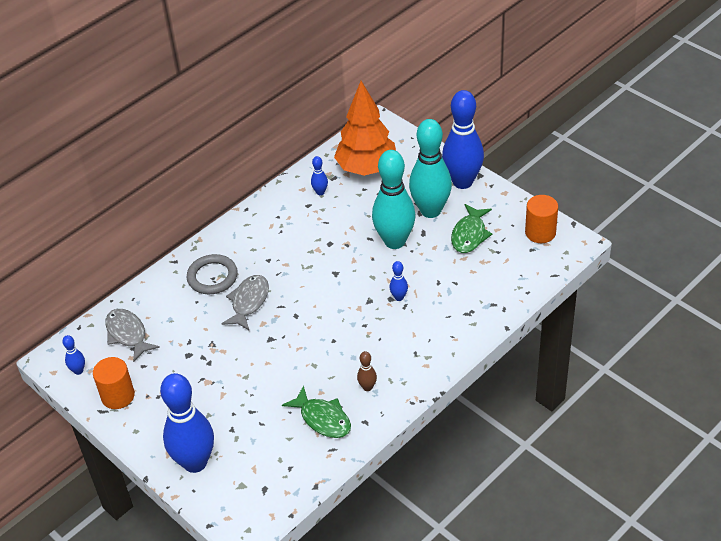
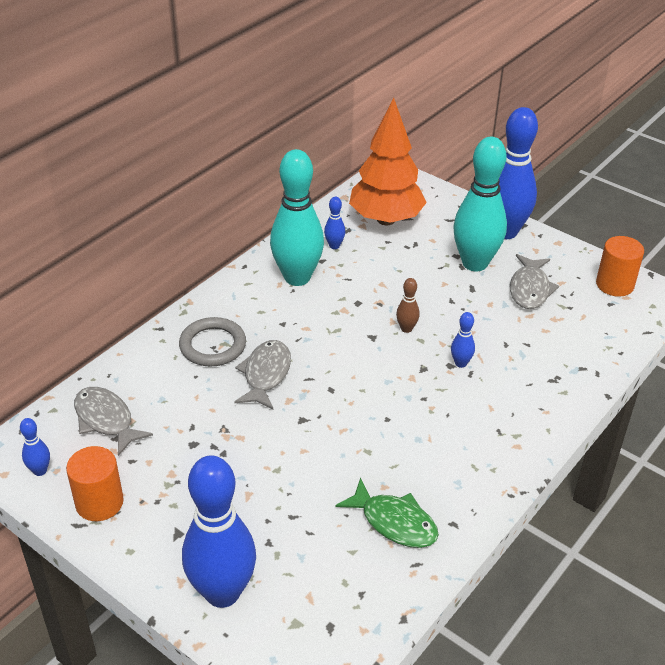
camera: 10 degrees left, 5 degrees down
brown bowling pin [357,351,377,391] -> brown bowling pin moved to [396,278,420,333]
turquoise bowling pin [372,150,416,249] -> turquoise bowling pin moved to [270,149,324,286]
green fish [451,204,492,253] -> grey fish [510,254,559,309]

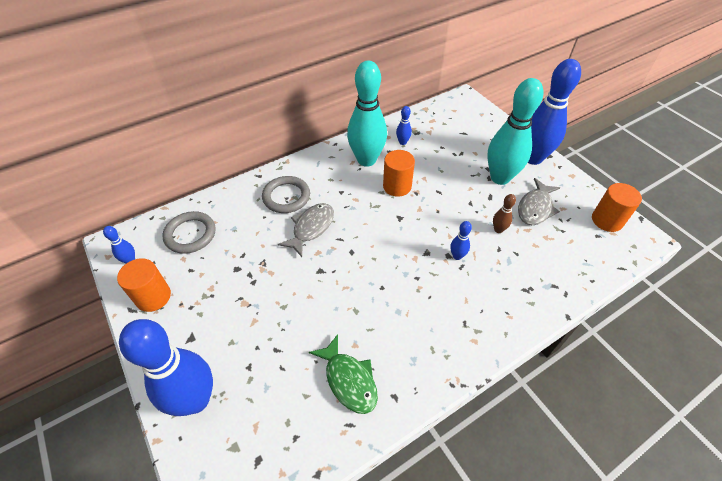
camera: 20 degrees right, 10 degrees up
grey fish [74,387,153,456] -> grey ring [162,211,216,254]
orange tree [349,97,427,225] -> none
brown bowling pin [396,278,420,333] -> brown bowling pin moved to [493,194,516,233]
none -> orange cylinder [383,150,415,197]

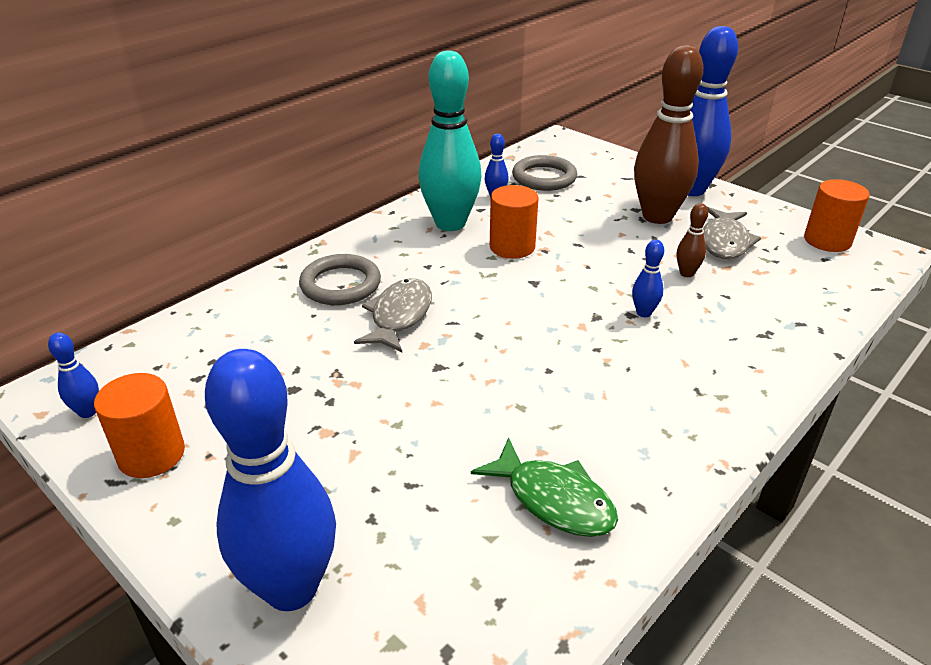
camera: 15 degrees left, 15 degrees down
grey ring [162,211,216,254] -> grey ring moved to [512,155,577,191]
turquoise bowling pin [487,78,543,185] -> brown bowling pin [634,45,703,224]

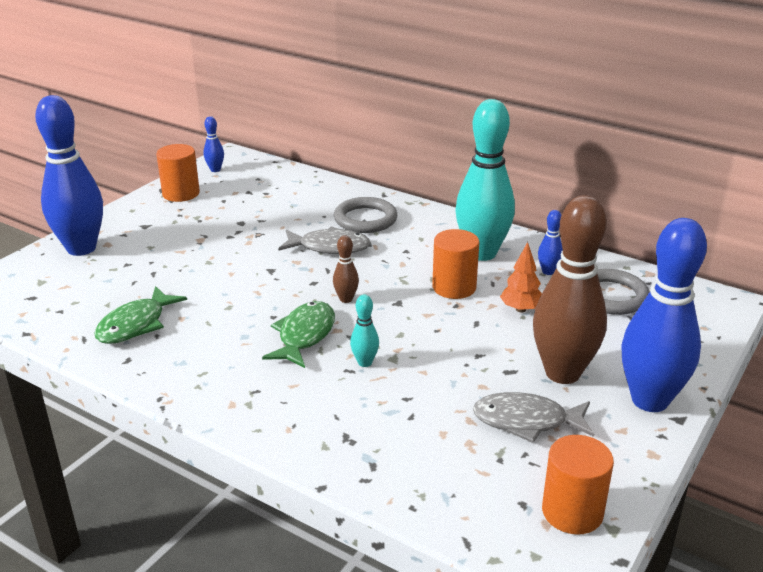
camera: 80 degrees right, 5 degrees down
blue bowling pin [632,240,664,317] -> turquoise bowling pin [350,294,379,367]
brown bowling pin [677,203,708,277] -> brown bowling pin moved to [333,235,359,303]
none -> green fish [262,301,335,368]
none -> orange tree [500,242,542,313]

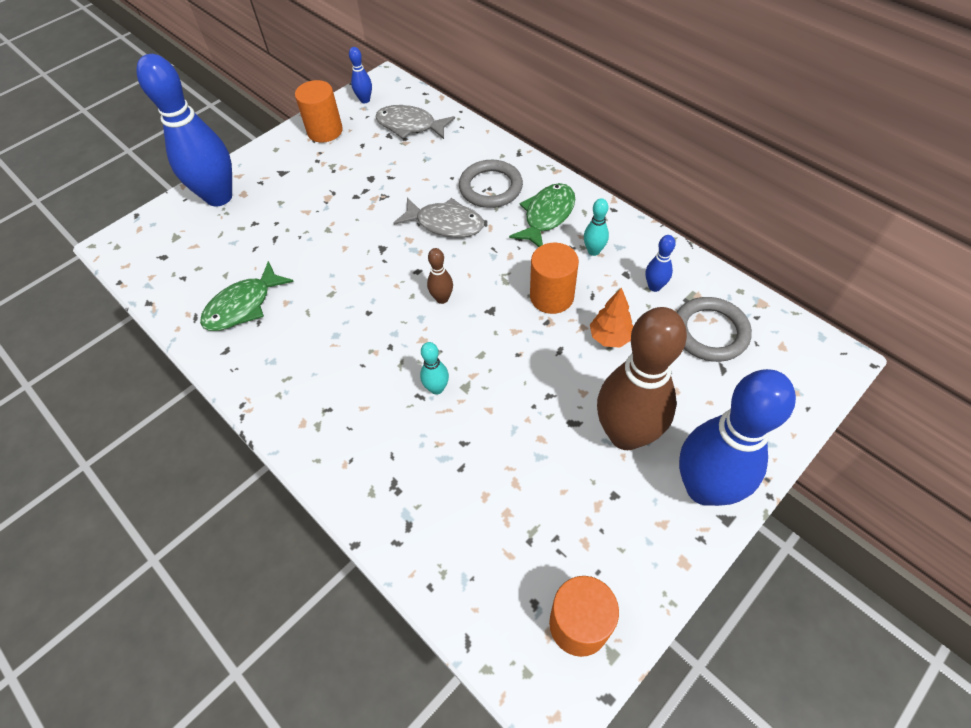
camera: 15 degrees right, 25 degrees up
green fish [262,301,335,368] -> green fish moved to [509,183,575,247]
turquoise bowling pin [455,99,515,261] -> turquoise bowling pin [584,198,609,256], size x0.41
grey fish [473,392,595,443] -> grey fish moved to [375,105,455,139]

